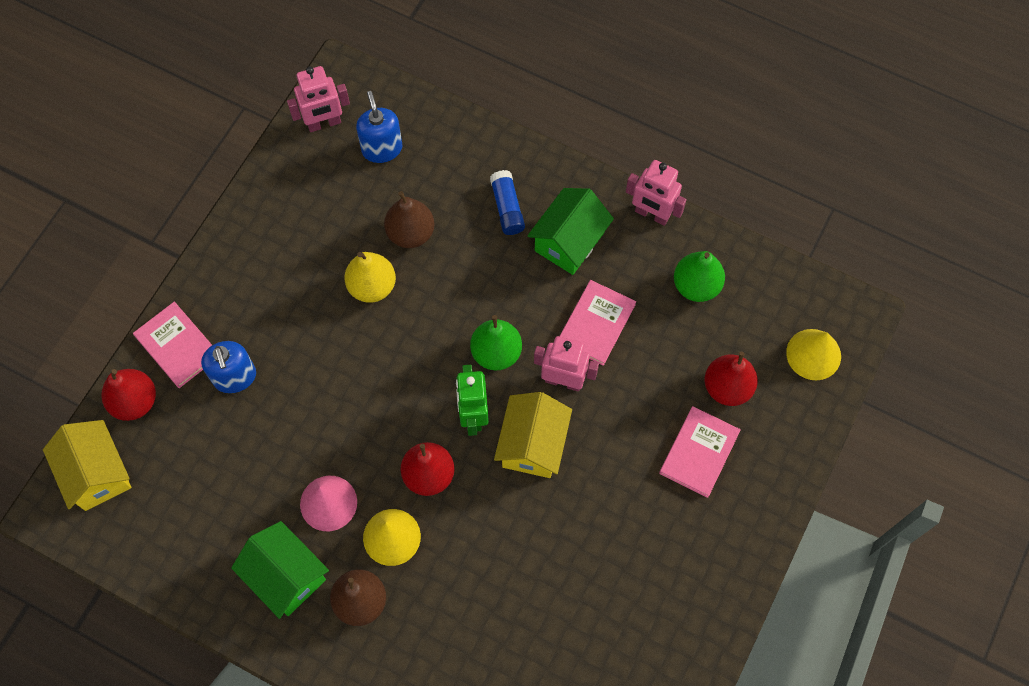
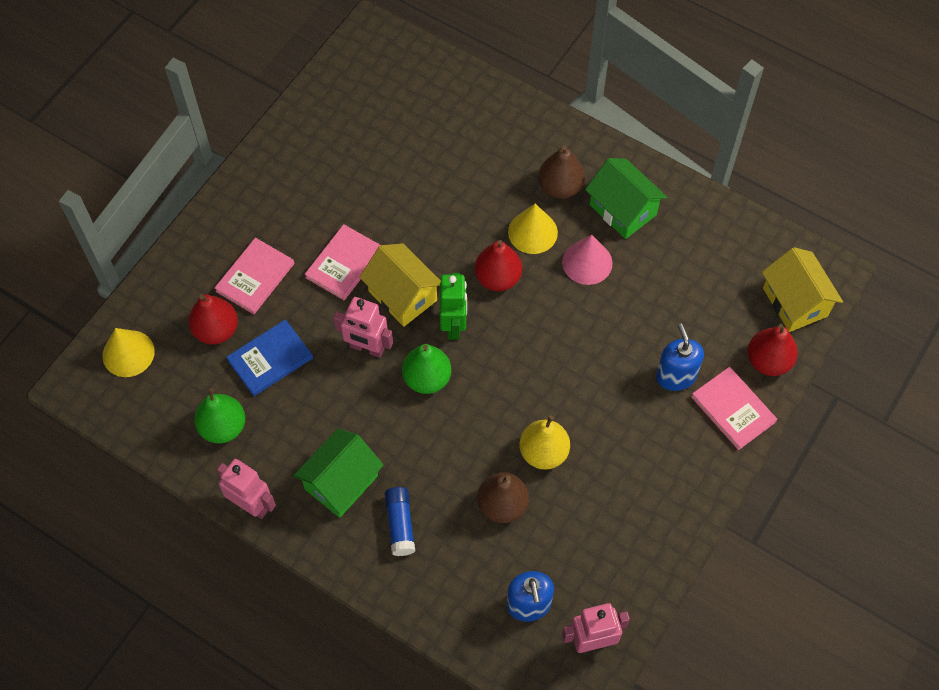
camera: 175 degrees left, 5 degrees down
yellow house [494,392,572,478] -> yellow house turned 60 degrees counterclockwise [359,243,441,327]
pink book [560,280,636,366] -> pink book moved to [304,224,380,300]
none -> blue book [226,319,313,396]

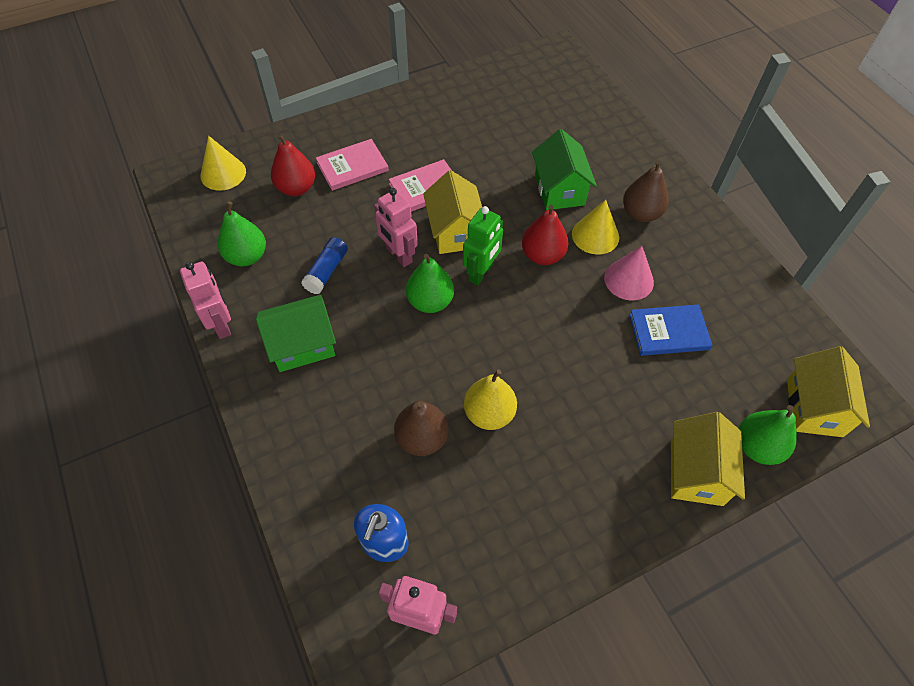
camera: 30 degrees right, 5 degrees down
blue book [226,319,313,396] -> blue book moved to [629,304,713,356]
blue glue stick [385,487,415,556] -> blue glue stick moved to [301,237,348,294]
green house [585,158,667,239] -> green house moved to [532,129,597,210]
blue soap dispenser [656,324,704,391] -> none
pink book [691,367,777,450] -> yellow house [671,412,745,506]
red pear [748,324,798,376] -> green pear [739,405,797,465]

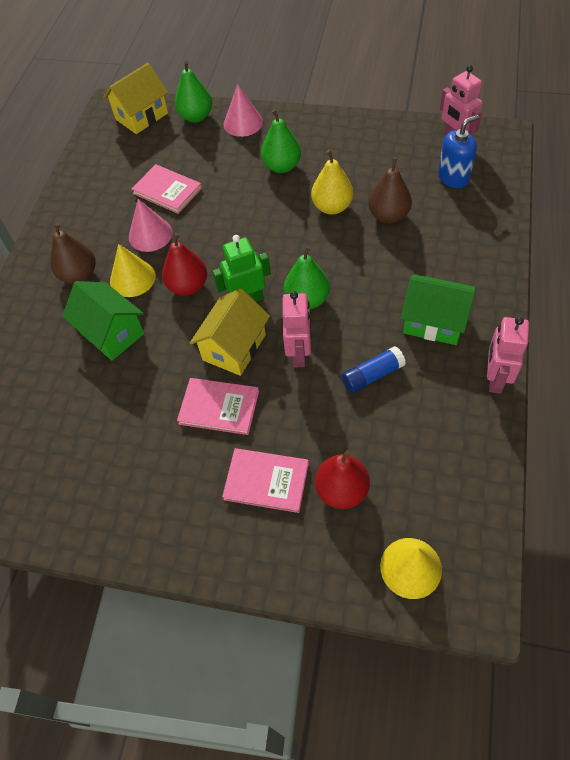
camera: 135 degrees left, 0 degrees up
green pear [218,201,266,266] -> green pear moved to [261,109,301,173]
green house [532,129,597,210] -> green house turned 75 degrees counterclockwise [62,281,144,361]
blue book [629,304,713,356] -> pink book [131,164,202,214]
yellow house [671,412,745,506] -> pink cone [224,84,263,137]

